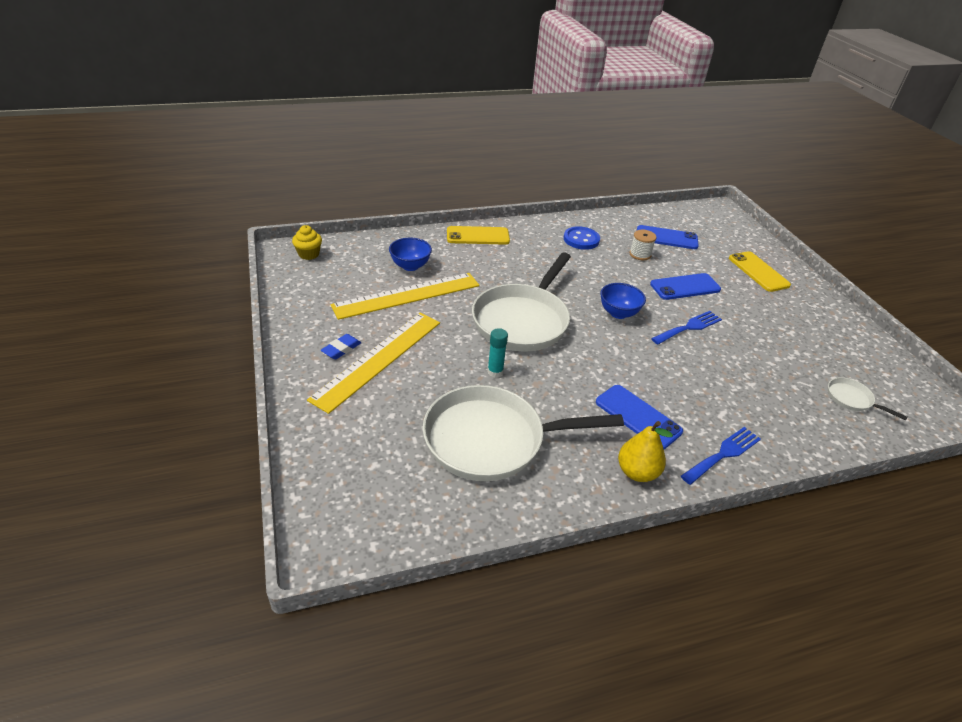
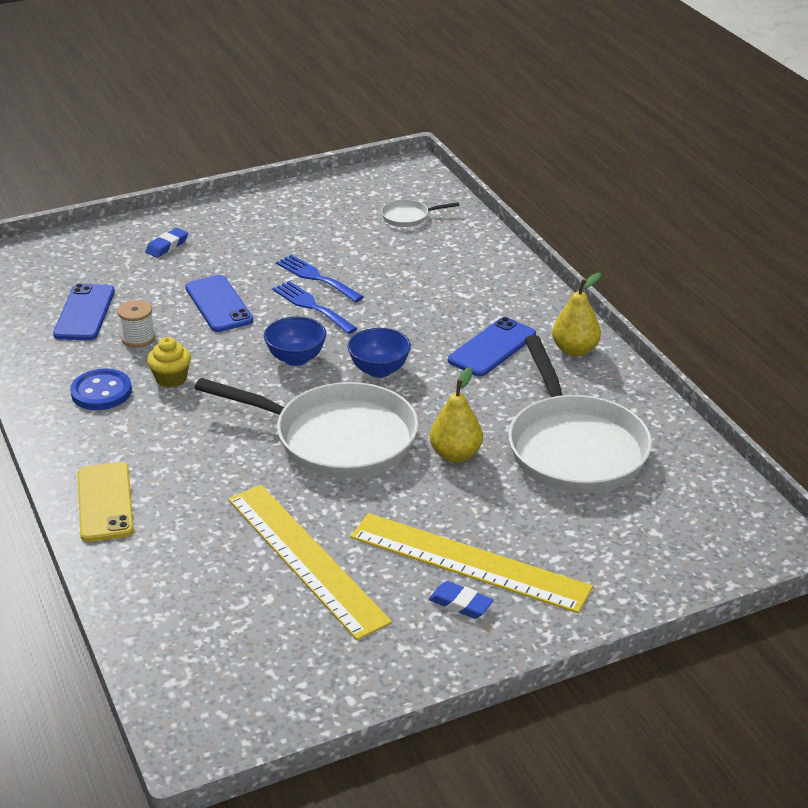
camera: 95 degrees left, 5 degrees down
yellow cupcake [292,225,322,260] -> yellow cupcake moved to [147,337,191,388]
blue bowl [389,238,432,271] -> blue bowl moved to [347,328,411,378]
turquoise glue stick [487,328,508,378] -> yellow pear [430,367,483,462]
blue fork [681,427,761,485] -> blue fork moved to [276,255,364,302]
yellow phone [729,251,791,292] -> blue eraser [145,228,188,258]
white pan [828,377,908,420] -> white pan turned 45 degrees clockwise [381,199,460,227]

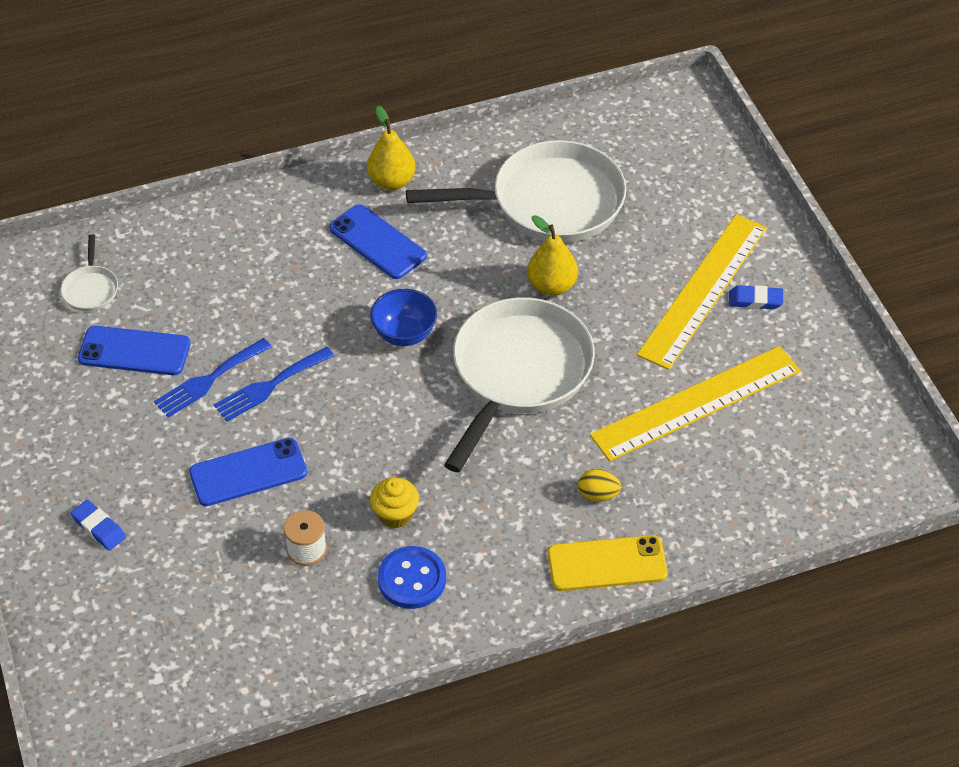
camera: 85 degrees left, 15 degrees up
blue phone [53,283,115,340] -> blue phone moved to [78,326,190,375]
blue bowl [264,317,326,366] -> none
blue eraser [429,581,494,619] -> blue eraser turned 60 degrees clockwise [729,285,783,309]
none -> yellow egg [578,469,621,502]

